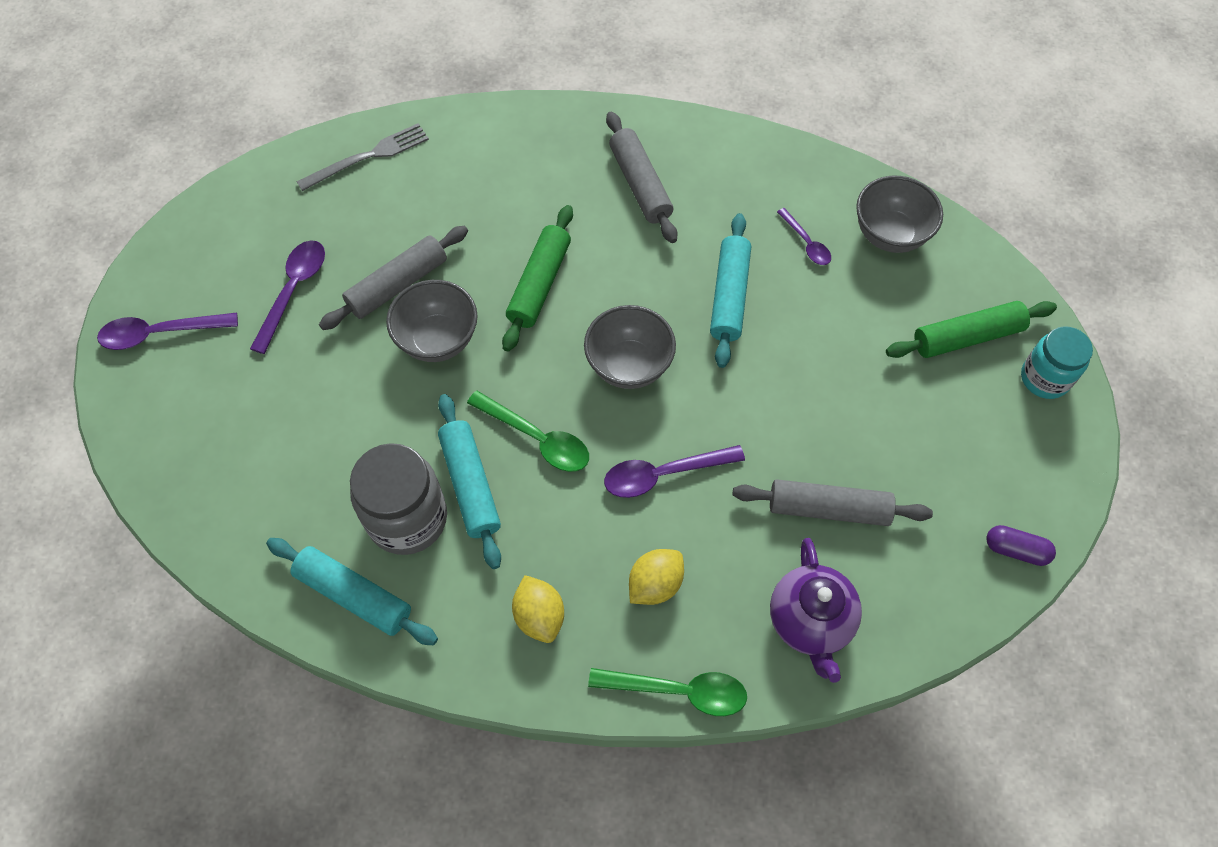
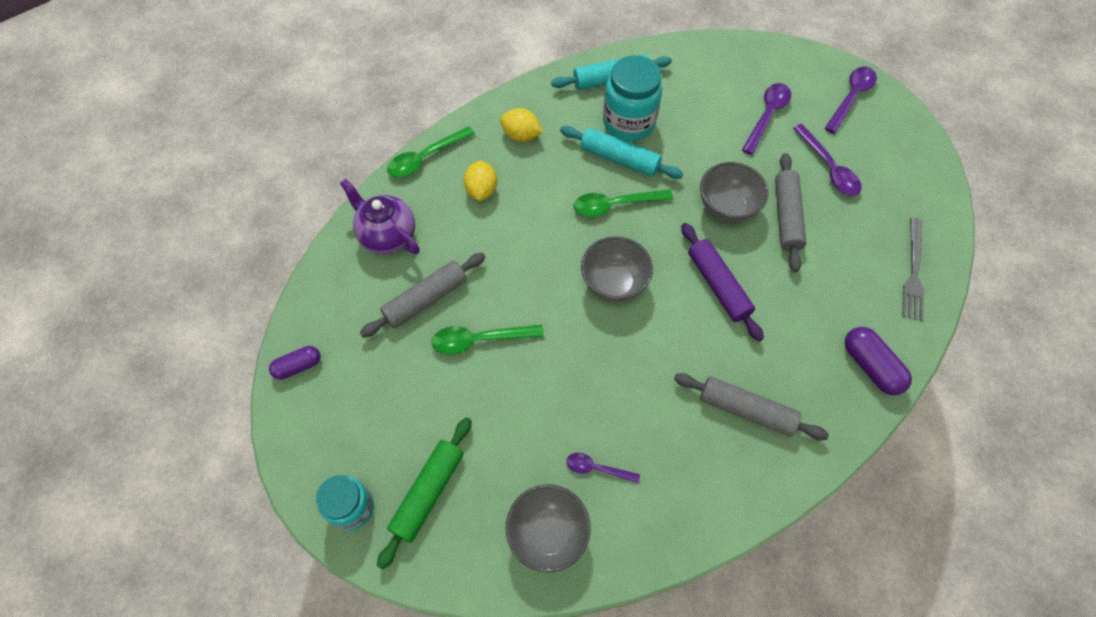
camera: 135 degrees right, 0 degrees up
grey jar [350,443,447,555] -> turquoise jar [603,55,662,141]
green rolling pin [502,205,573,351] -> purple rolling pin [681,223,764,341]
purple spoon [604,445,745,498] -> purple spoon moved to [742,83,791,155]
turquoise rolling pin [710,213,751,368] -> none
none -> green spoon [431,325,544,355]
none -> purple capsule [845,327,912,395]

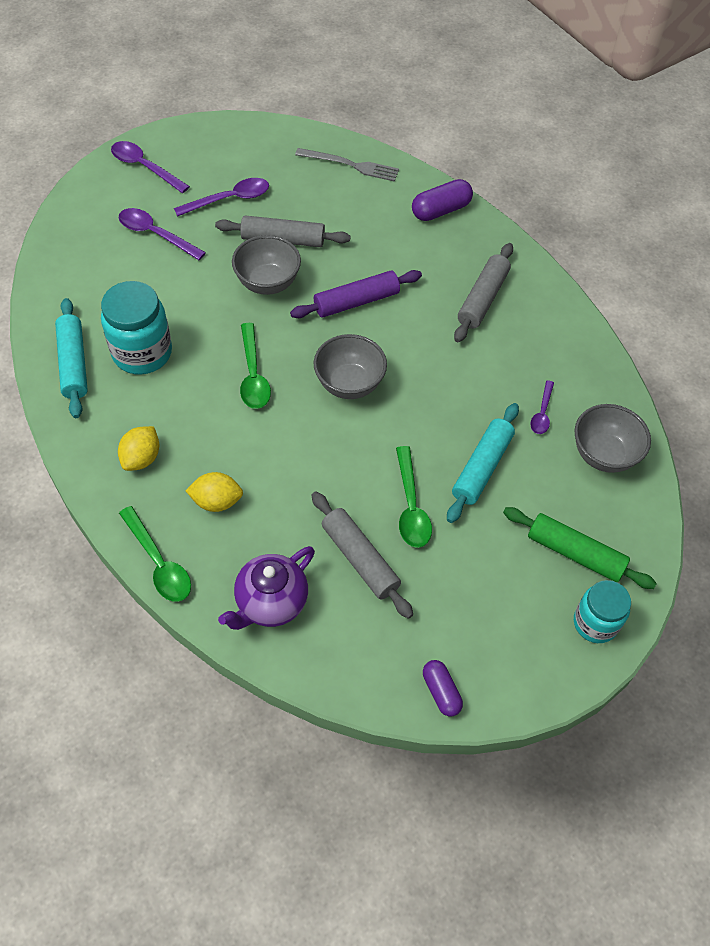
camera: 90 degrees left, 5 degrees down
turquoise rolling pin [560,126,683,179] -> turquoise rolling pin moved to [447,403,519,523]

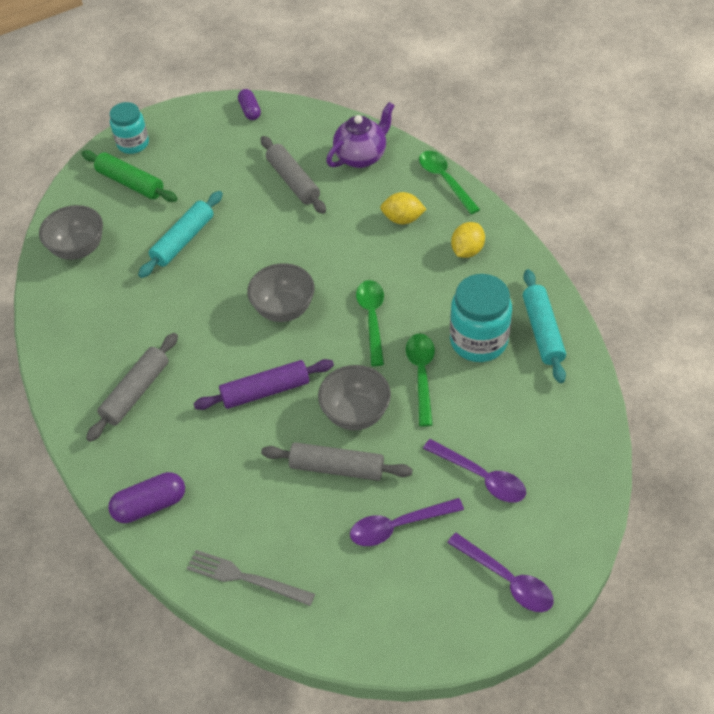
camera: 170 degrees left, 5 degrees down
green spoon [396,446,432,548] -> green spoon moved to [406,334,435,426]
purple spoon [530,380,554,434] -> none

